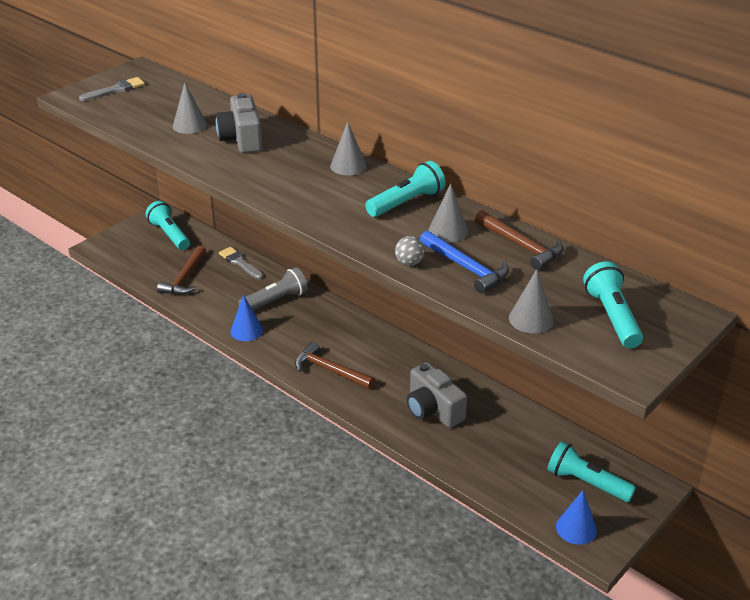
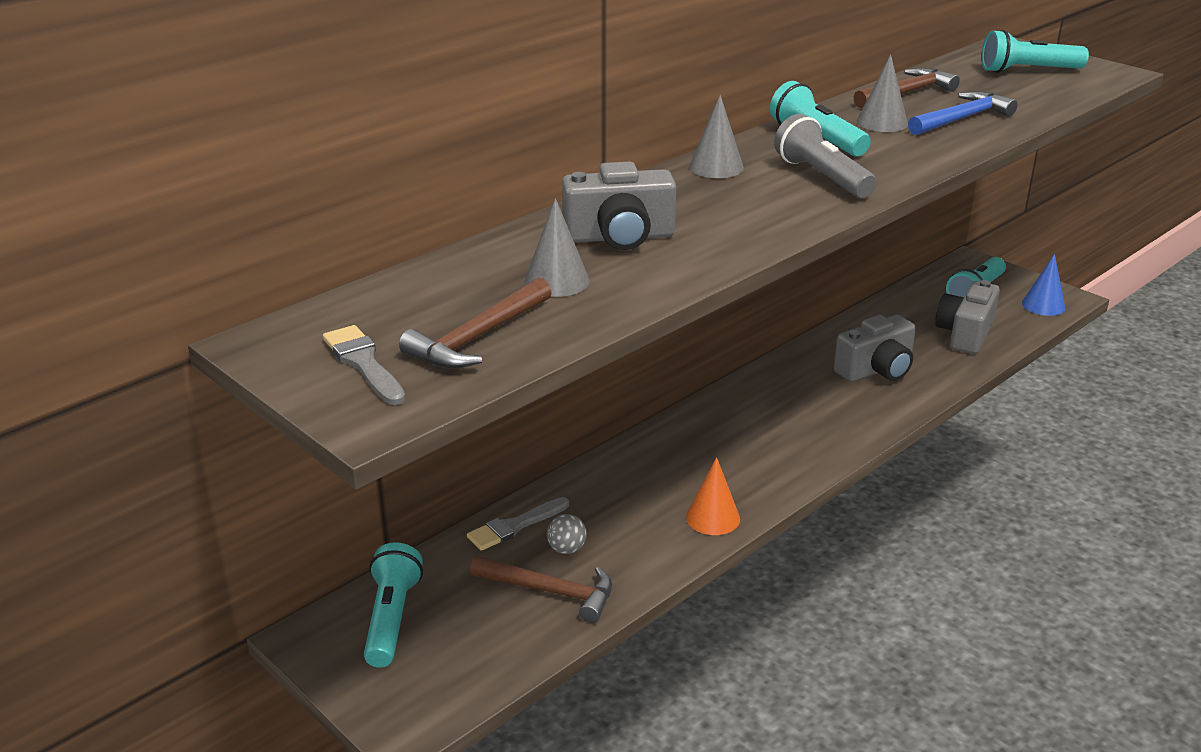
camera: 85 degrees left, 5 degrees down
turquoise flashlight [146,201,190,250] -> turquoise flashlight turned 120 degrees clockwise [364,542,423,668]
blue cone [230,295,263,341] -> orange cone [686,457,740,535]
grey flashlight [238,267,308,310] -> grey flashlight moved to [774,114,877,198]
brown hammer [295,342,375,389] -> brown hammer moved to [399,278,552,368]
grey ball [395,236,425,266] -> grey ball moved to [547,514,587,554]
grey cone [509,269,554,334] -> none
none -> grey camera [935,280,1000,354]

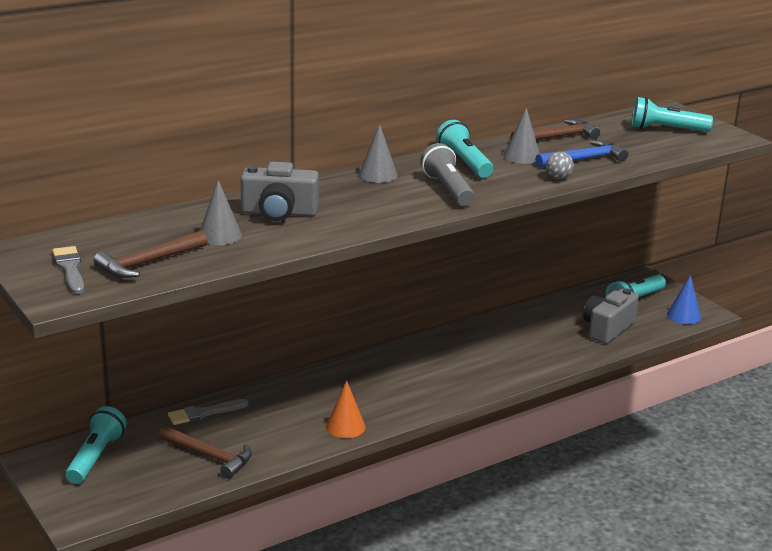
camera: 10 degrees right, 5 degrees down
grey ball [547,514,587,554] -> grey ball moved to [546,152,574,179]
grey camera [834,315,916,382] -> none

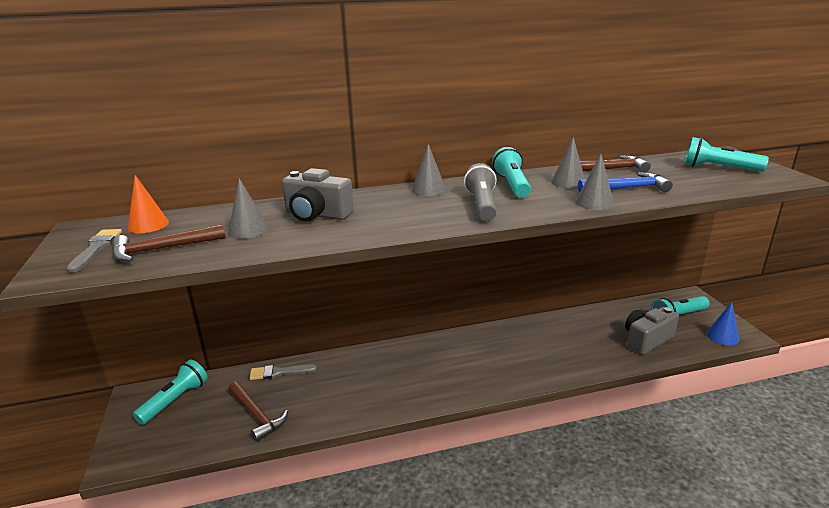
camera: 20 degrees right, 0 degrees up
orange cone [326,380,365,438] -> orange cone moved to [128,175,169,233]
grey ball [546,152,574,179] -> grey cone [576,154,614,210]

